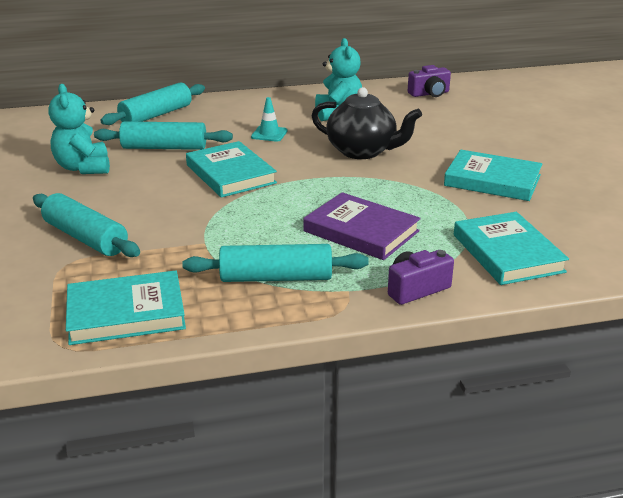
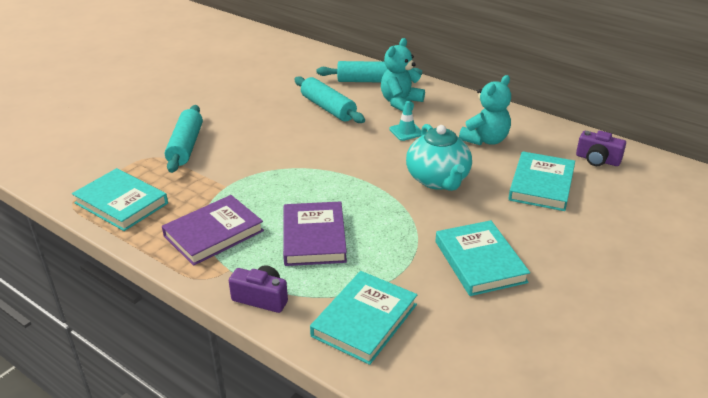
camera: 50 degrees right, 5 degrees up
turquoise teddy bear [48,84,110,174] -> turquoise teddy bear moved to [381,38,425,112]
turquoise rolling pin [182,244,369,282] -> purple book [162,195,264,266]
turquoise book [186,141,277,198] -> turquoise book moved to [508,151,575,211]
black teapot [312,87,422,159] -> turquoise teapot [406,124,472,191]

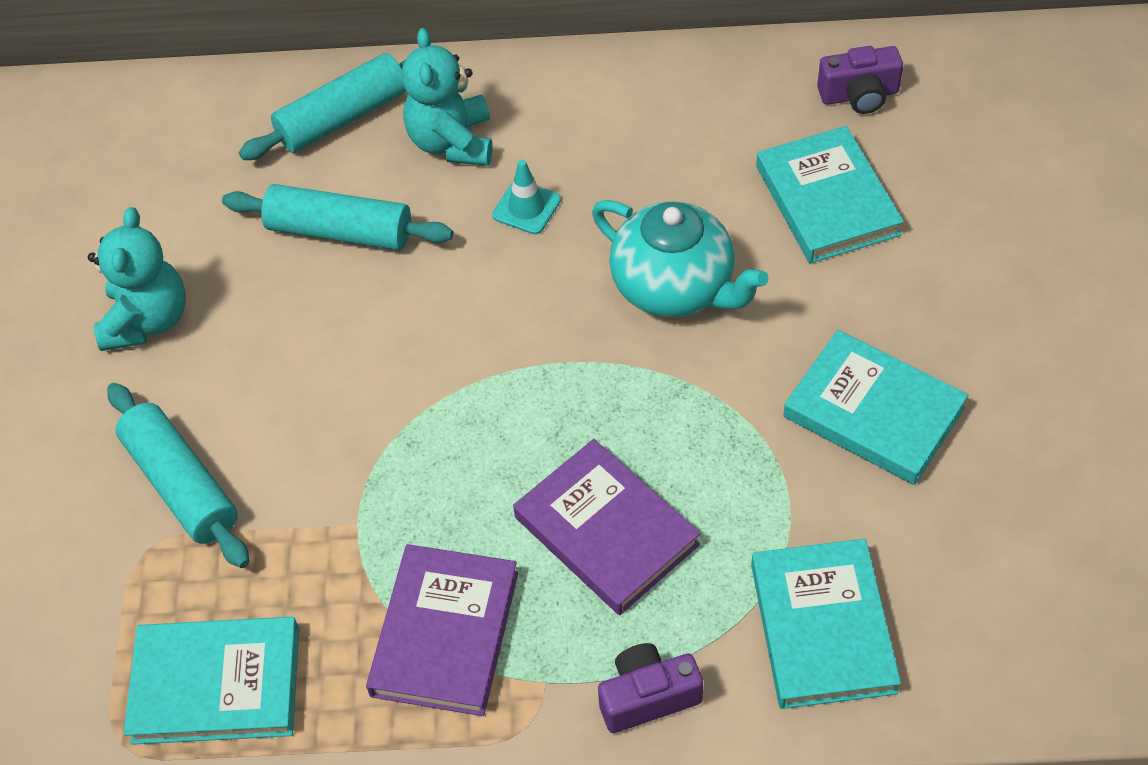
camera: 35 degrees left, 20 degrees up
turquoise teddy bear [459,75,511,145] -> turquoise teddy bear moved to [88,207,186,351]

